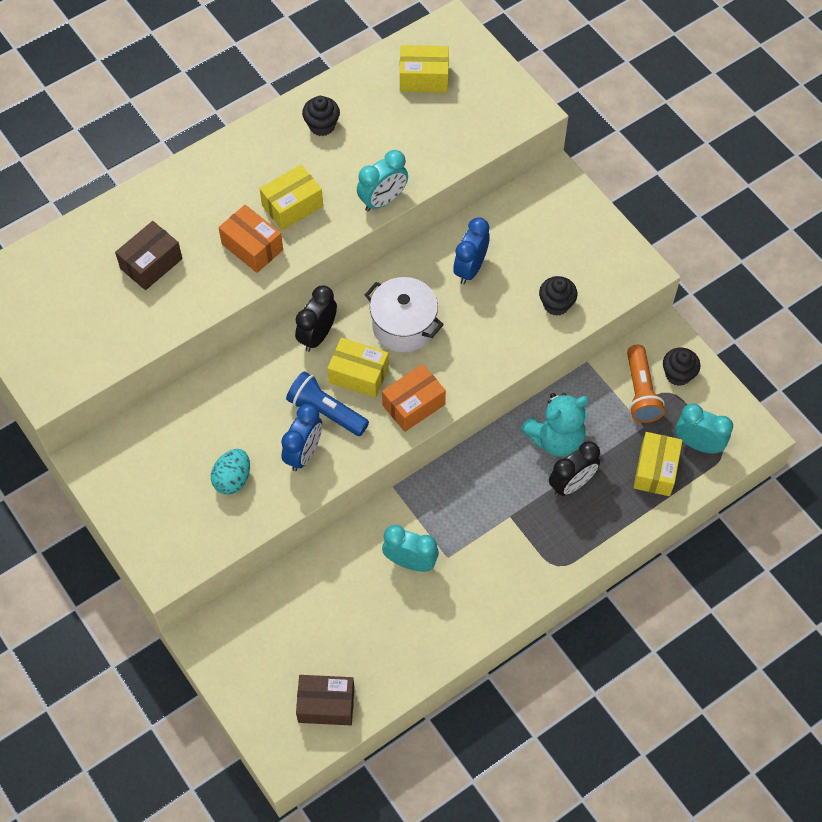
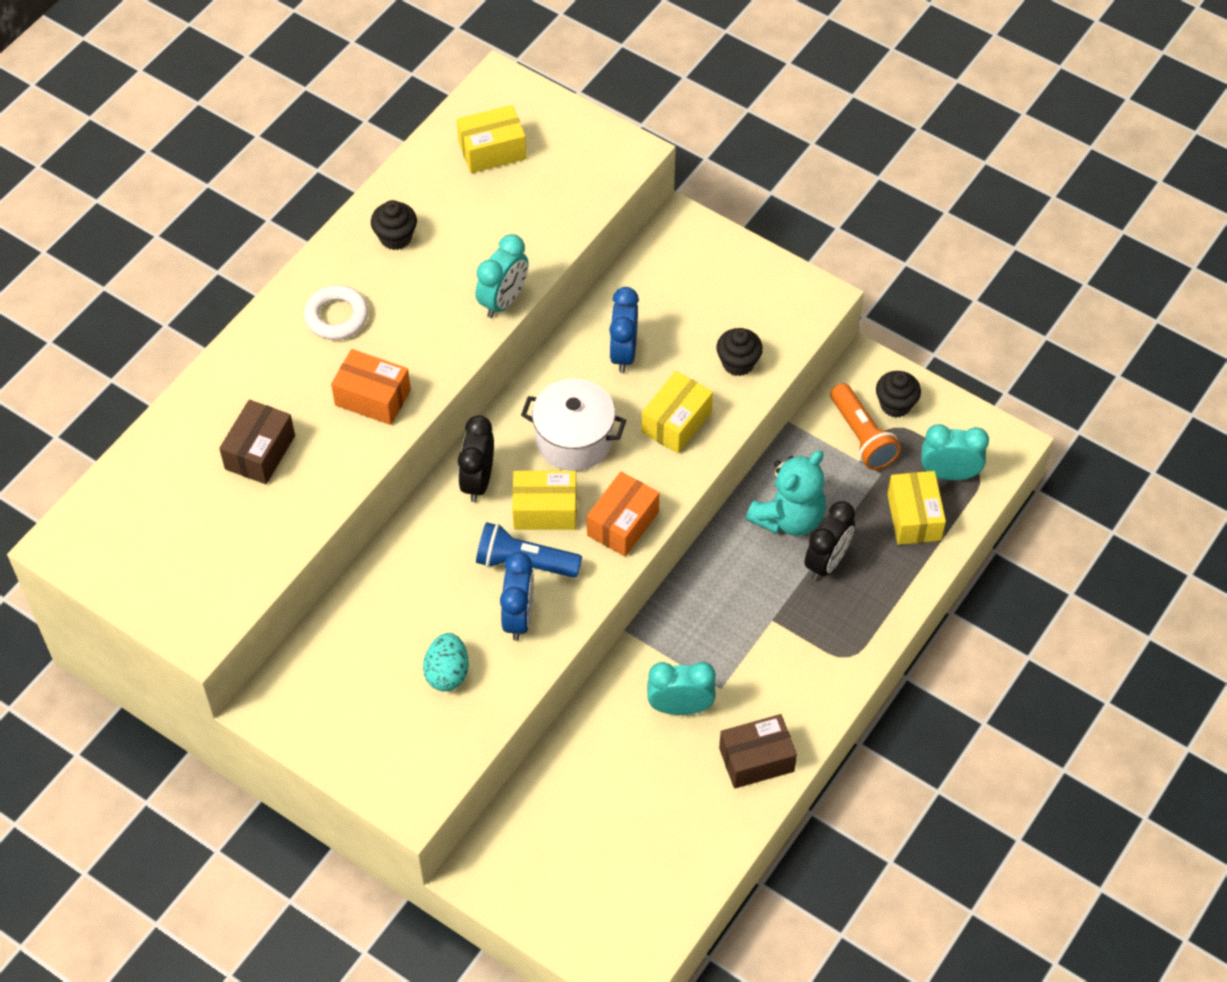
camera: 20 degrees left, 5 degrees down
yellow box [260,165,323,230] -> yellow box moved to [641,371,713,453]
brown box [296,675,354,725] -> brown box moved to [719,714,797,789]
none -> white ring [304,285,368,340]

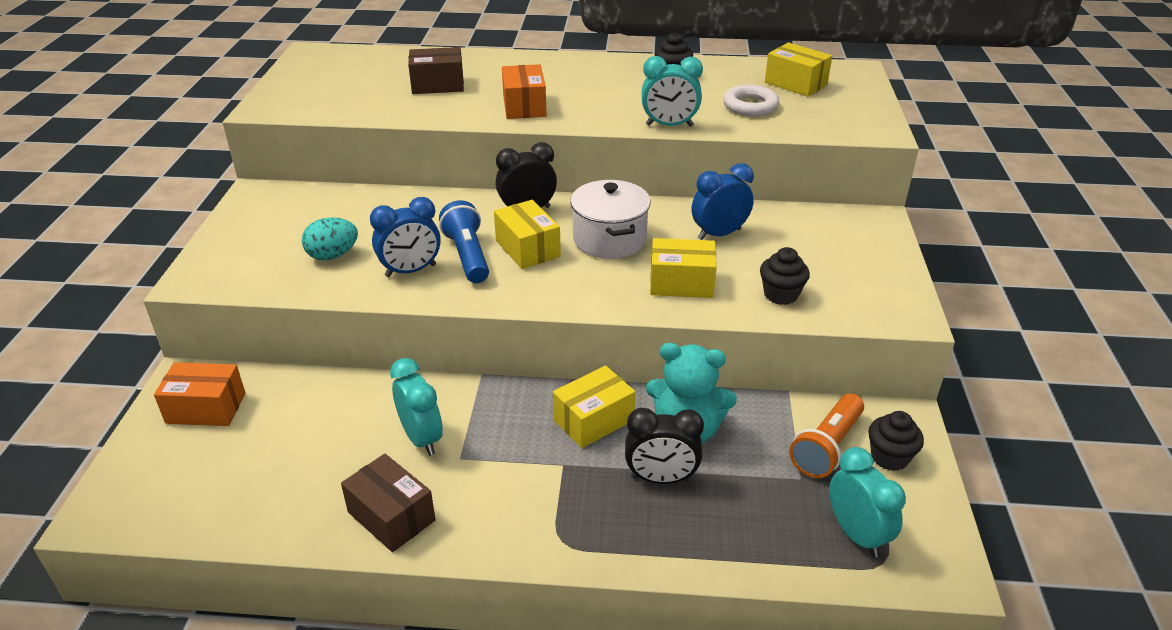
camera: 60 degrees right, 20 degrees down
white ring [304,285,368,340] -> white ring moved to [723,85,779,116]
orange box [587,472,659,557] -> orange box moved to [154,362,246,426]
yellow box [887,471,946,545] -> yellow box moved to [553,365,635,448]

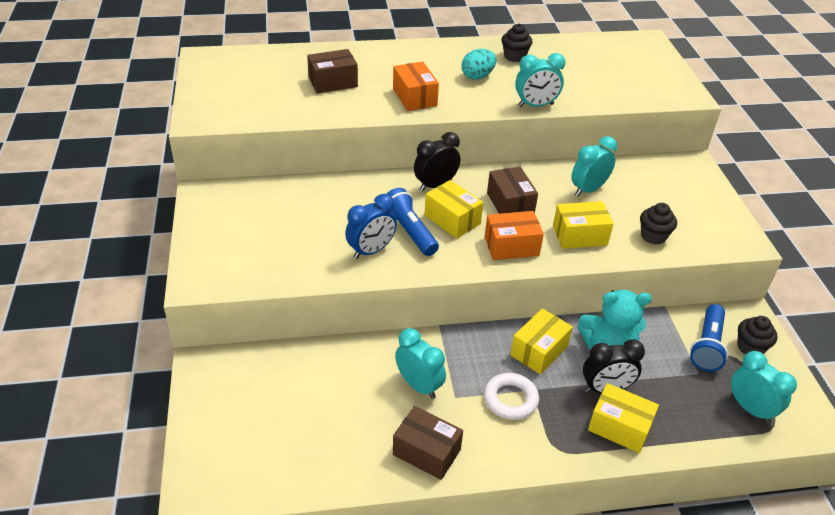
camera: 15 degrees left, 5 degrees up
orange box [154,362,246,426] -> orange box moved to [485,211,544,260]
turquoise egg [302,217,358,261] -> turquoise egg moved to [461,49,496,80]
white pot [570,180,651,259] -> brown box [487,167,538,214]
blue clock [692,163,754,240] -> turquoise clock [571,136,617,196]
white ring [723,85,779,116] -> white ring moved to [484,373,539,420]
yellow box [765,43,832,96] -> yellow box moved to [588,383,659,453]
orange flashlight [789,394,864,478] -> blue flashlight [690,304,728,372]

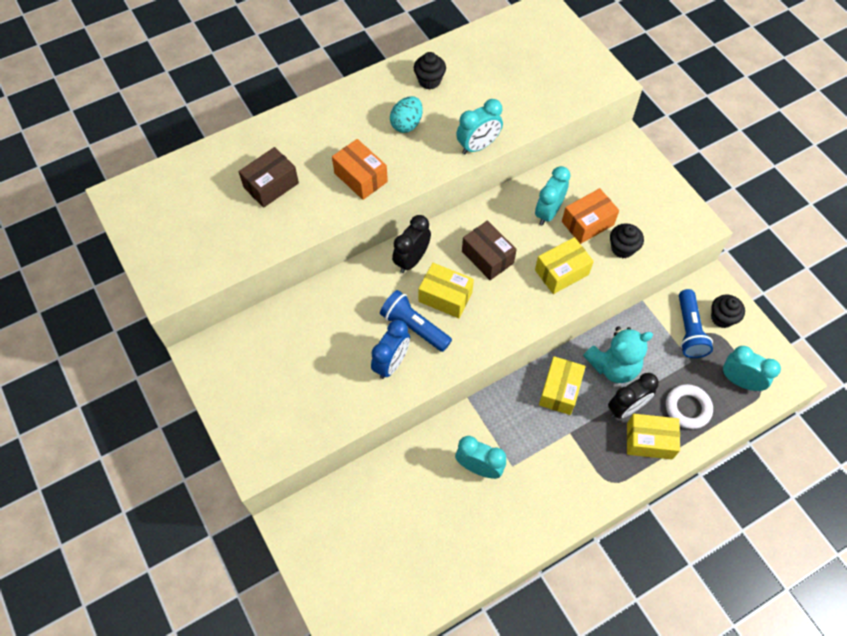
camera: 20 degrees left, 20 degrees up
brown box [393,406,463,480] -> none
white ring [484,373,539,420] -> white ring moved to [666,384,713,429]
orange box [485,211,544,260] -> orange box moved to [562,188,619,244]

